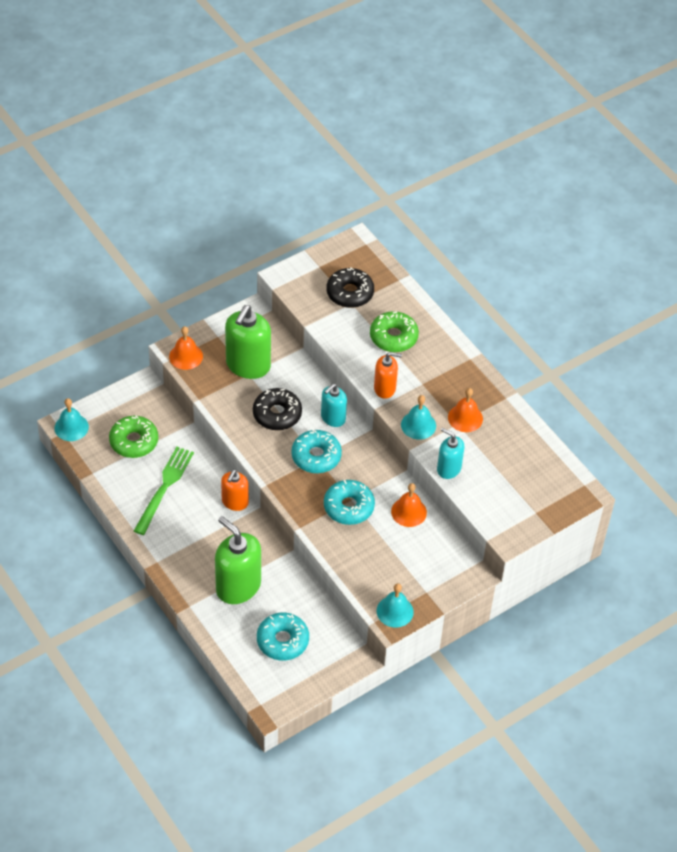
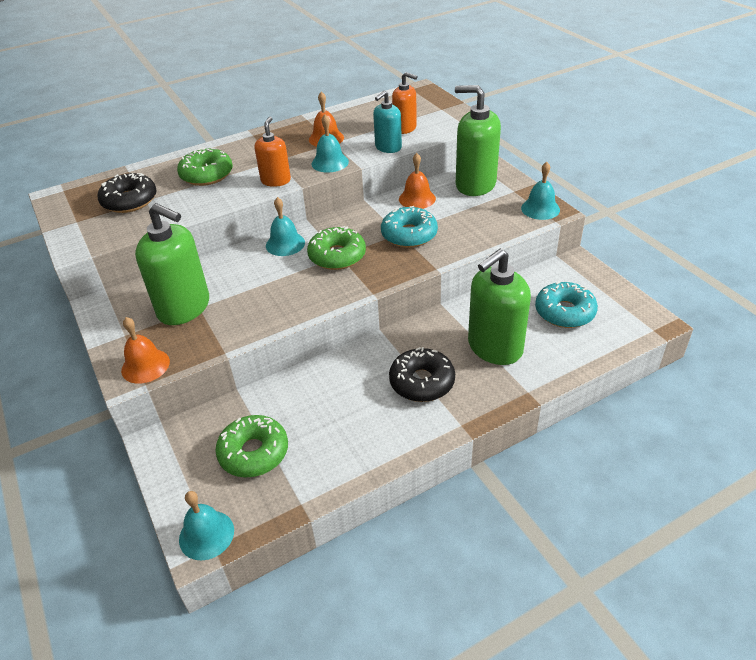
camera: 80 degrees left, 10 degrees down
green fork [134,447,194,535] -> none
orange soap dispenser [221,470,249,511] -> orange soap dispenser moved to [392,72,418,134]
black donut [253,388,302,430] -> black donut moved to [389,347,455,402]
turquoise donut [291,430,342,473] -> green donut [307,226,366,270]
turquoise soap dispenser [321,384,347,427] -> turquoise bell [266,197,305,256]
none -> green soap dispenser [455,85,501,196]

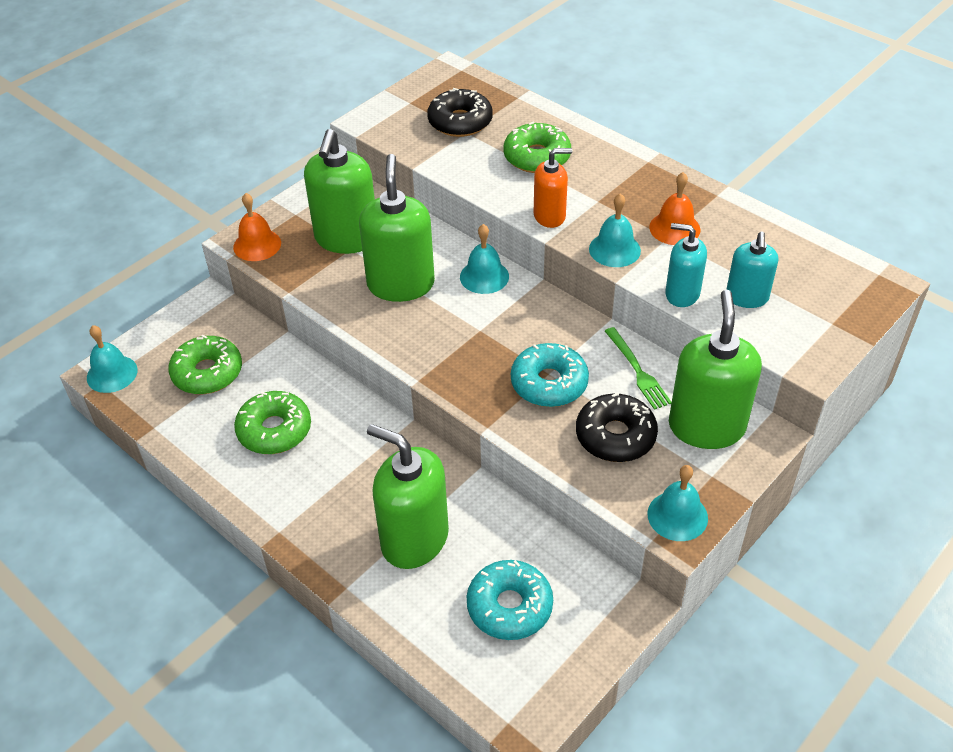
camera: 70 degrees right, 5 degrees up
green donut [307,226,366,270] -> green donut moved to [234,391,311,454]
black donut [389,347,455,402] -> black donut moved to [576,393,658,462]
orange soap dispenser [392,72,418,134] -> turquoise soap dispenser [726,232,778,308]
orange bell [399,153,436,209] -> green fork [605,327,672,410]
none -> green soap dispenser [359,154,435,302]

